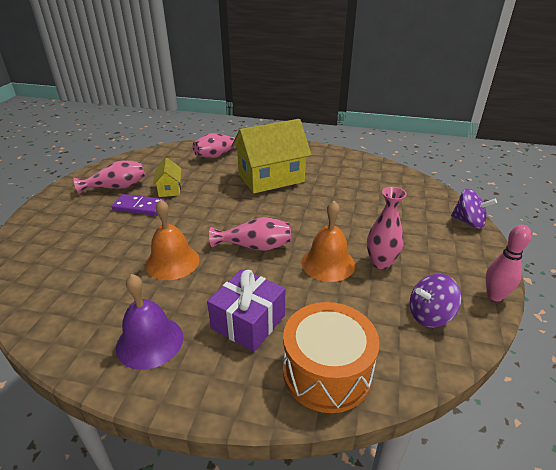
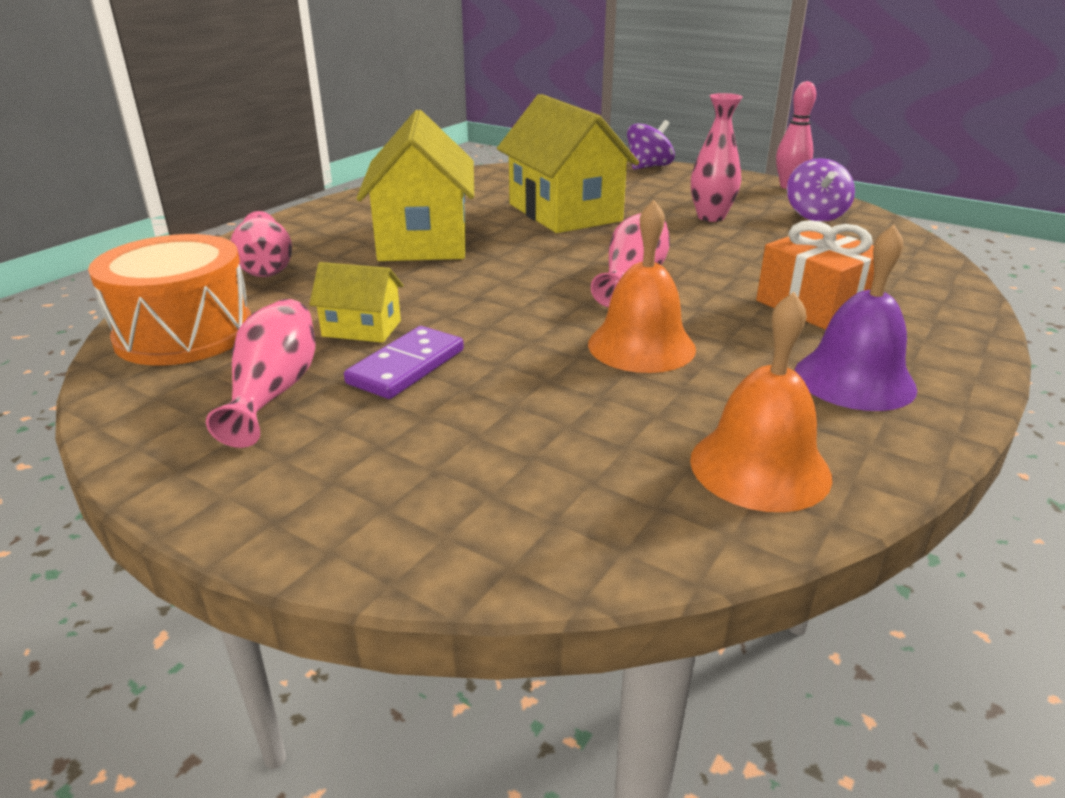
camera: 70 degrees left, 5 degrees down
purple gift [207,269,285,352] -> orange gift [756,220,874,330]
orange drum [283,302,380,413] -> orange drum moved to [88,234,251,366]
orange bell [301,201,355,282] -> orange bell moved to [690,292,832,512]
none -> yellow house [497,94,639,233]

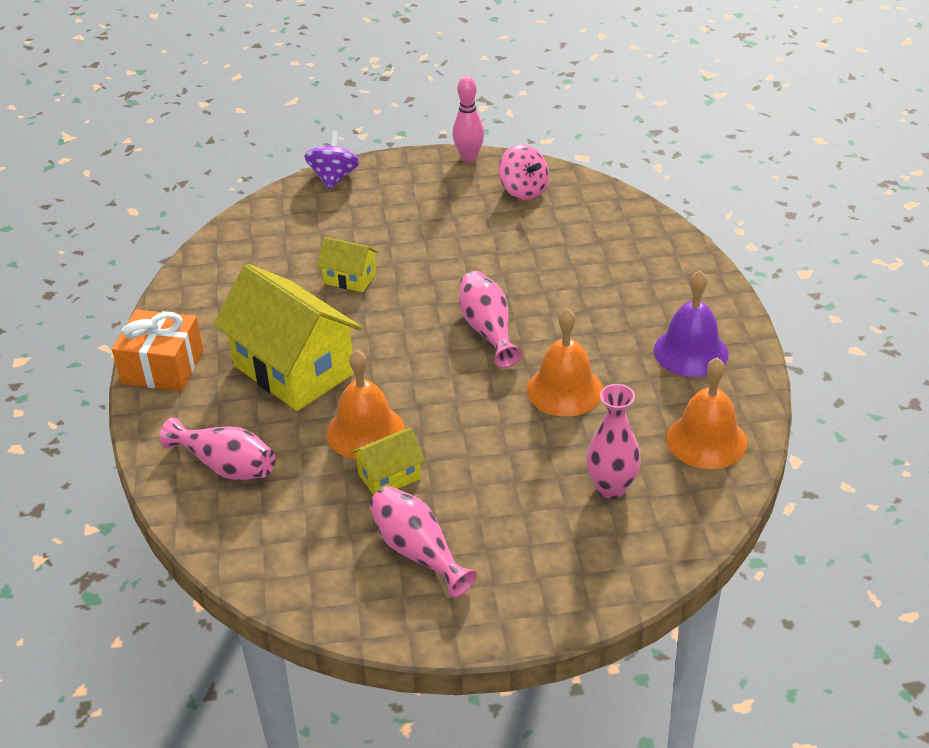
camera: 40 degrees left, 10 degrees up
orange drum [88,234,251,366] -> none
purple domino [344,326,464,399] -> none
yellow house [497,94,639,233] -> yellow house [317,237,379,292], size x0.47
pink vase [691,93,743,222] -> pink vase moved to [586,384,641,499]
orange gift [756,220,874,330] -> orange gift moved to [112,309,203,391]
purple spinning top [787,158,855,222] -> pink spinning top [499,145,549,200]
none -> orange bell [327,350,405,459]

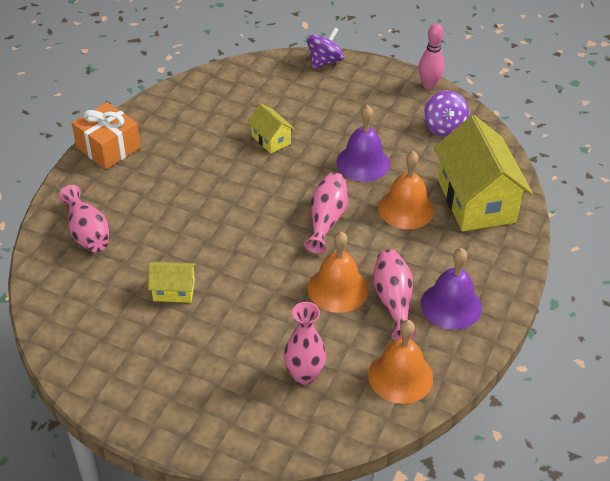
camera: 30 degrees right, 5 degrees up
yellow house [213,264,362,411] -> yellow house moved to [434,115,533,231]
orange bell [327,350,405,459] -> orange bell moved to [378,151,434,229]
pink vase [369,486,477,598] -> pink vase moved to [373,250,416,340]
pink spinning top [499,145,549,200] -> purple spinning top [424,90,470,137]
none -> purple bell [336,105,390,182]

